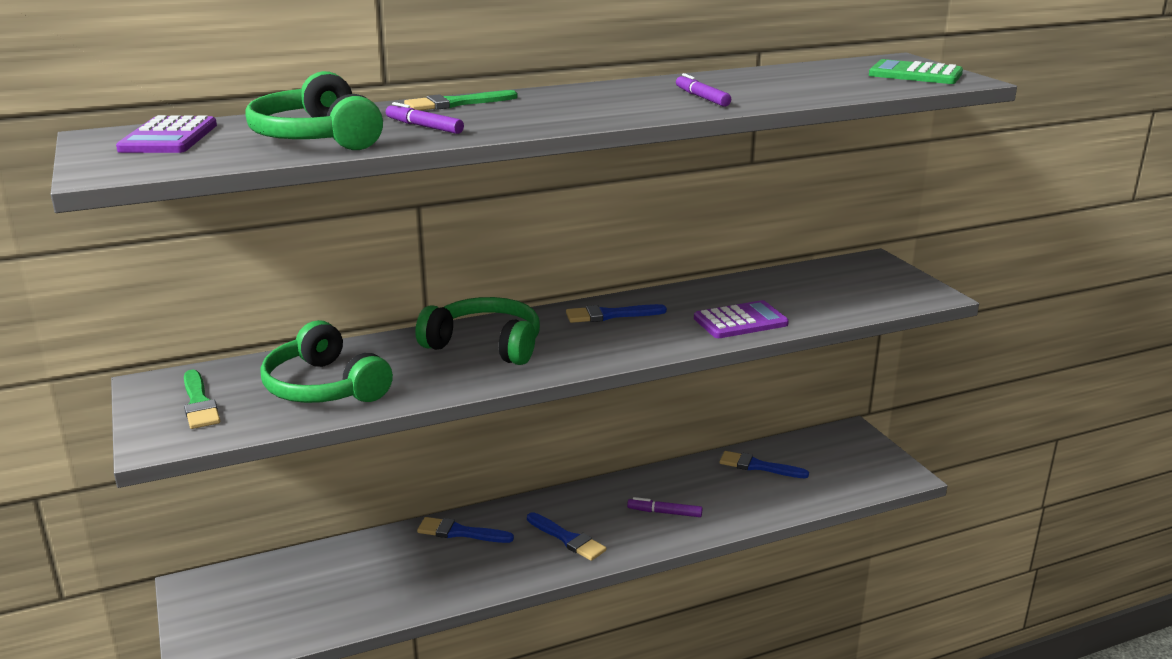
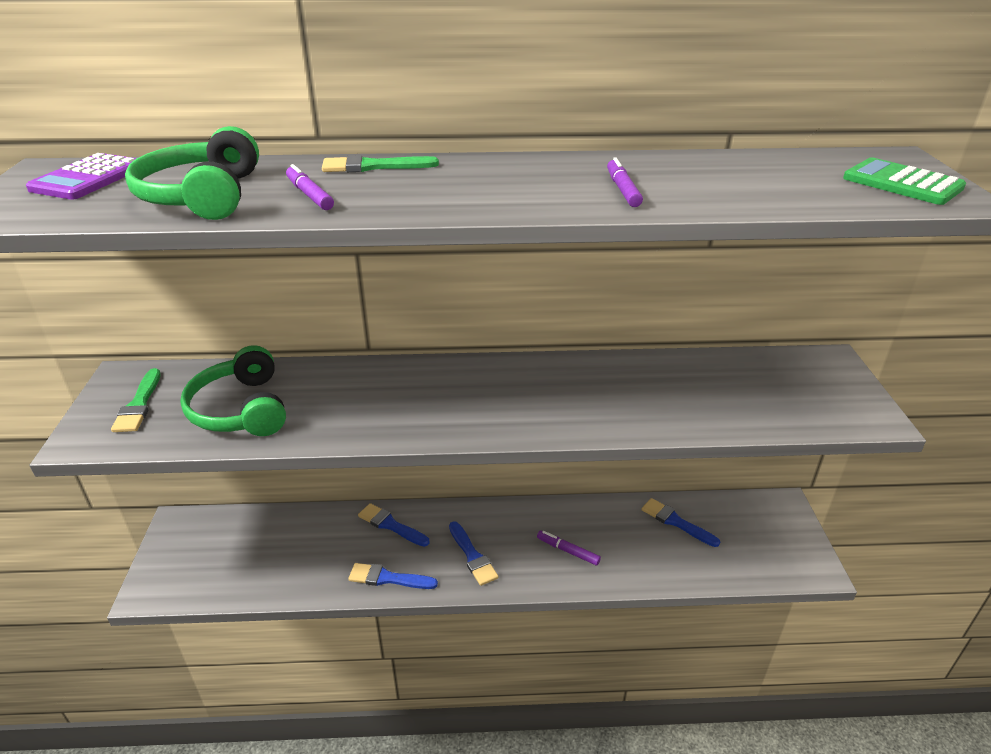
camera: 20 degrees right, 10 degrees up
green headphones [416,297,540,365] -> none
blue brush [566,304,667,323] -> blue brush moved to [348,563,438,589]
purple calculator [694,300,789,338] -> none

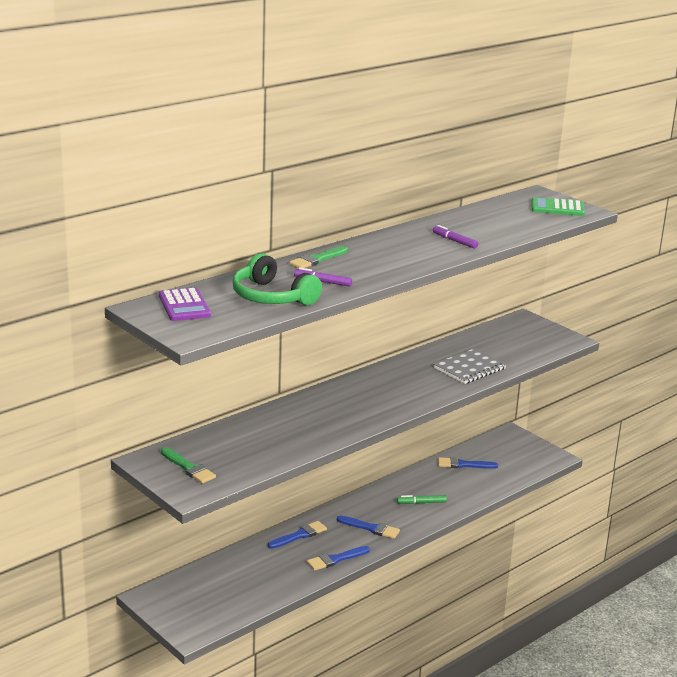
camera: 40 degrees left, 10 degrees down
green headphones [180,345,286,436] -> none
blue brush [358,503,430,547] -> blue brush turned 150 degrees clockwise [268,521,327,549]
purple marker [537,531,601,565] -> green marker [397,495,447,504]
none -> grey notebook [433,348,506,384]

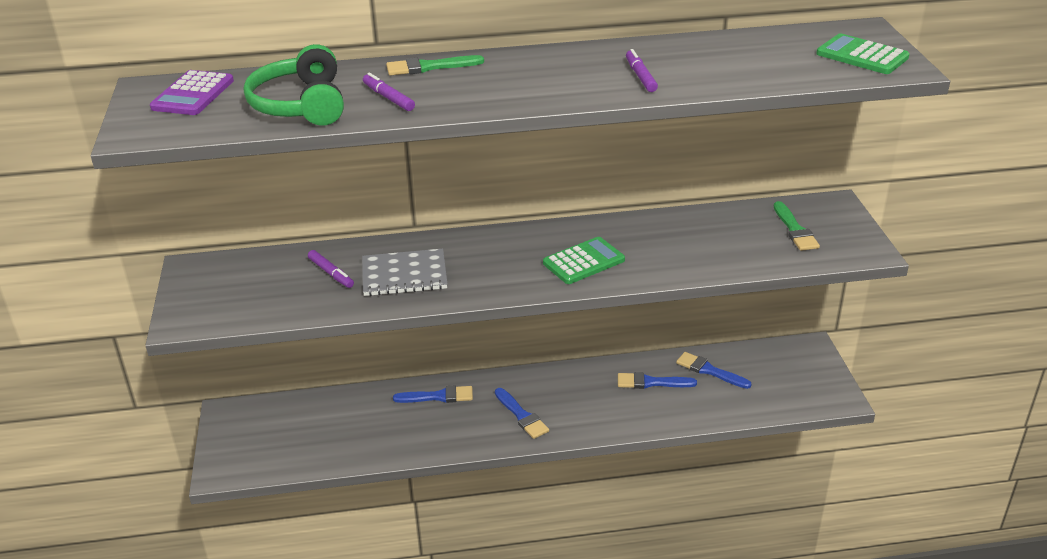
camera: 35 degrees right, 10 degrees up
green brush [161,447,216,484] -> green brush moved to [774,201,820,251]
blue brush [307,546,370,571] -> blue brush moved to [618,372,697,389]
green marker [397,495,447,504] -> none
grey notebook [433,348,506,384] -> grey notebook moved to [362,248,447,296]
none -> purple marker [308,250,354,288]
none -> green calculator [543,237,625,284]

